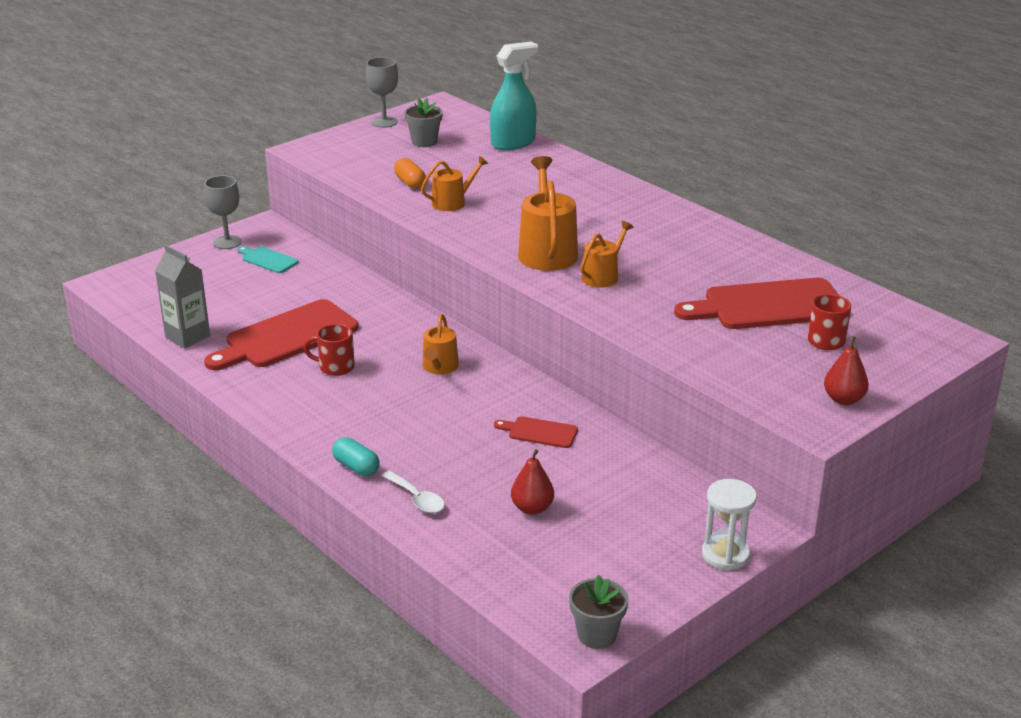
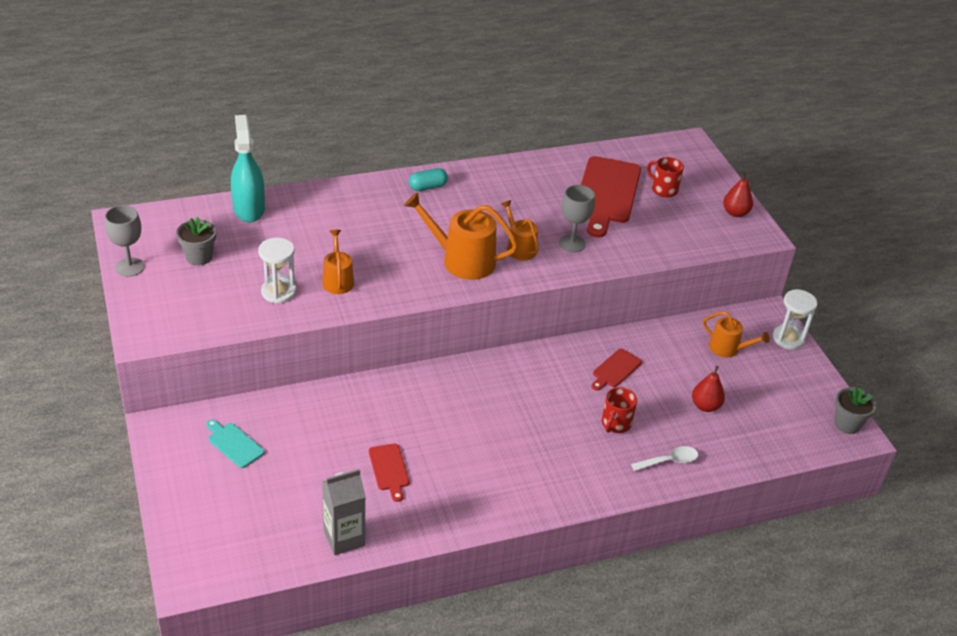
camera: 70 degrees left, 10 degrees up
grey goblet [204,175,242,249] -> grey goblet moved to [559,185,595,253]
red cutting board [204,299,359,370] -> red cutting board [369,444,409,502], size x0.48
turquoise cutting board [237,246,299,273] -> turquoise cutting board turned 75 degrees clockwise [206,419,265,468]
red mug [303,324,355,376] -> red mug moved to [602,387,637,433]
turquoise capsule [332,437,380,476] -> turquoise capsule moved to [409,168,448,191]
orange capsule [394,158,426,189] -> white hourglass [258,238,296,304]
orange watering can [423,314,459,374] -> orange watering can moved to [703,311,770,357]

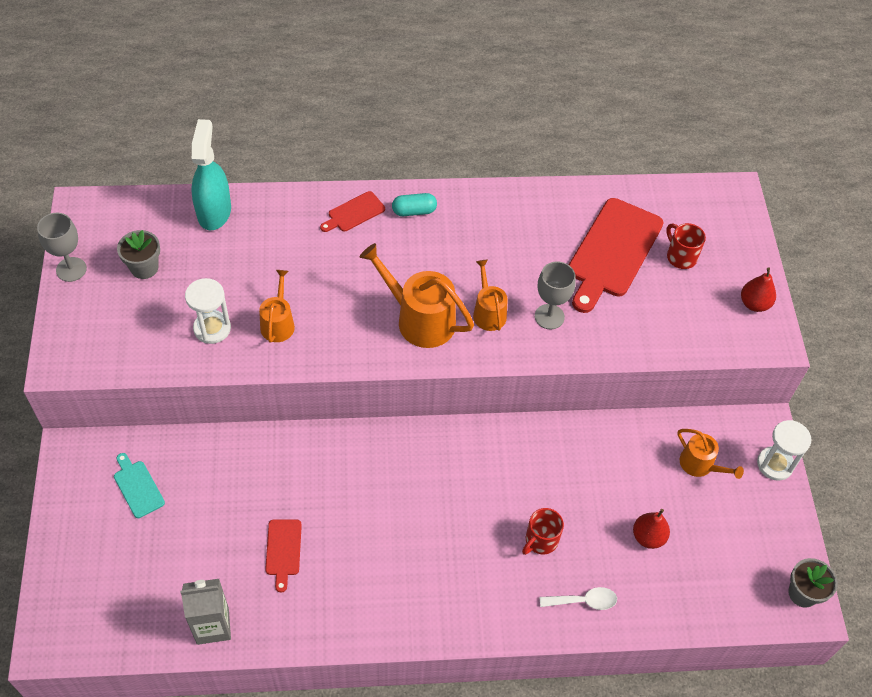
camera: 15 degrees right, 15 degrees up
red cutting board [592,349,642,391] -> red cutting board moved to [320,191,385,232]

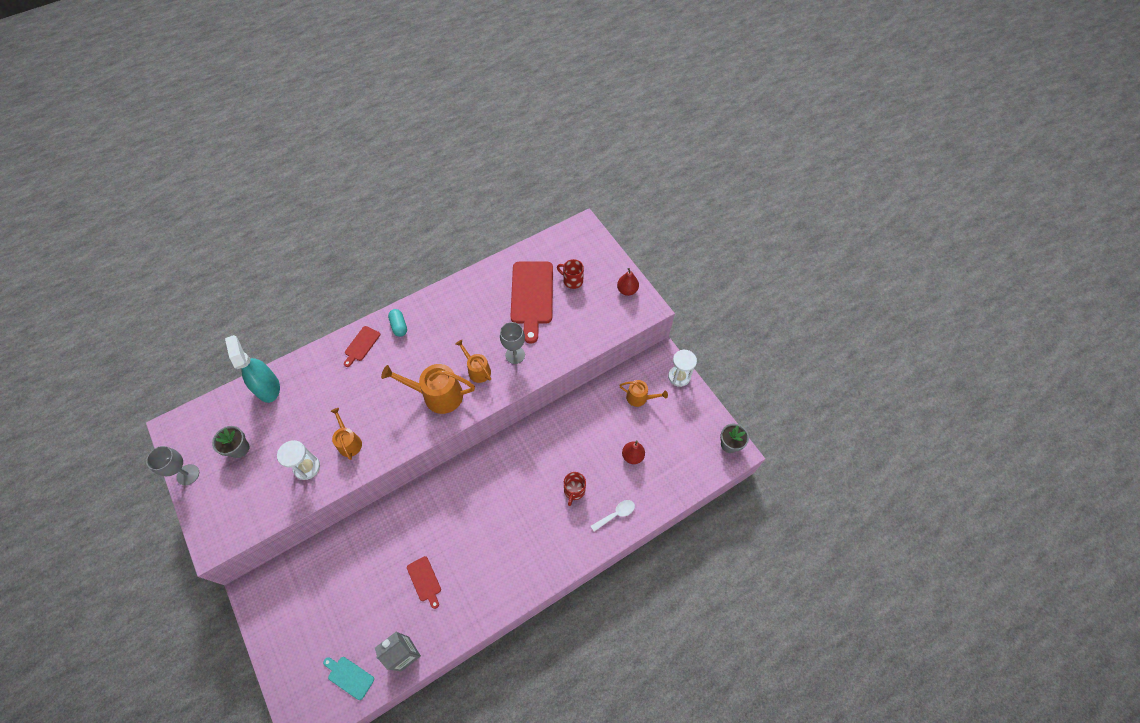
camera: 25 degrees left, 5 degrees up
turquoise cutting board [114,453,165,518] -> turquoise cutting board moved to [323,657,374,700]
turquoise capsule [392,193,437,216] -> turquoise capsule turned 75 degrees counterclockwise [388,309,407,337]

